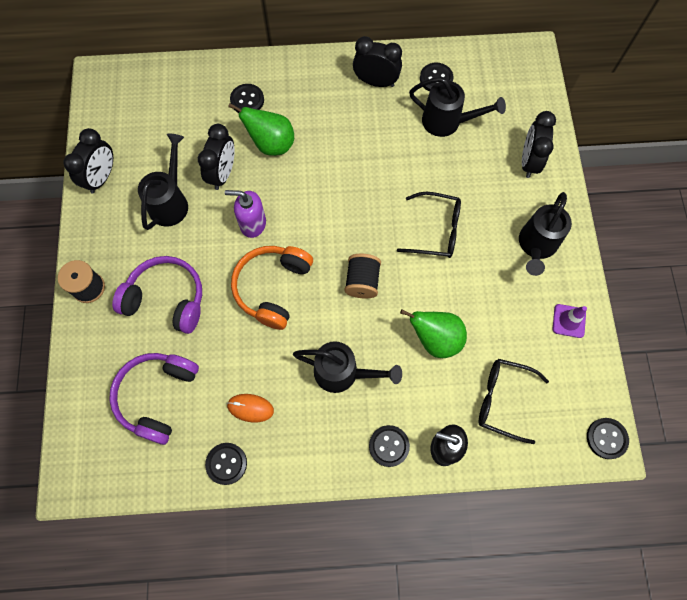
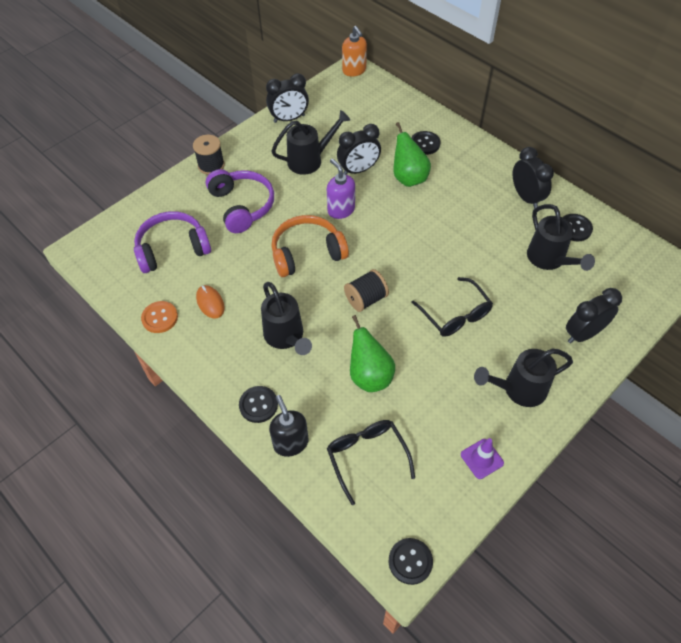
camera: 50 degrees right, 15 degrees down
black button [205,443,247,485] -> orange button [141,301,178,333]
none -> orange soap dispenser [342,26,367,77]

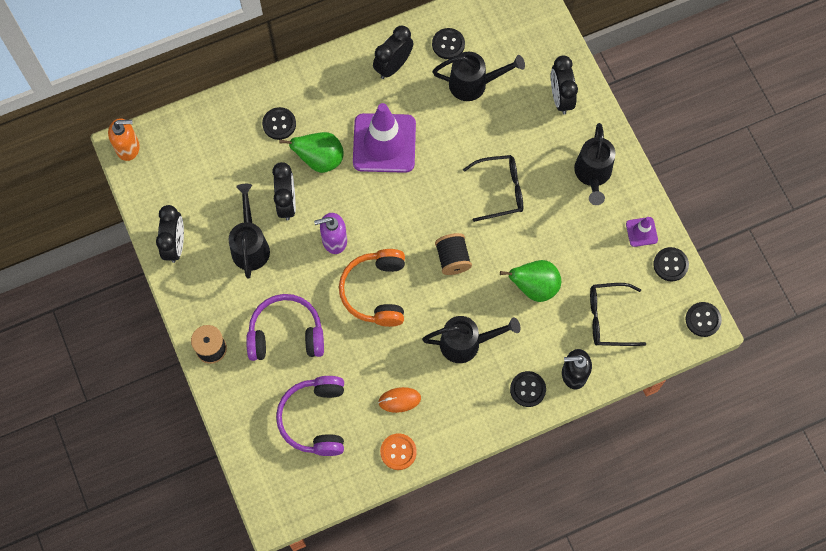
camera: 70 degrees left, 15 degrees up
black clock [513,147,554,209] -> black clock turned 45 degrees counterclockwise [373,26,413,79]
none -> purple traffic cone [353,103,416,173]
none -> black button [653,247,689,281]

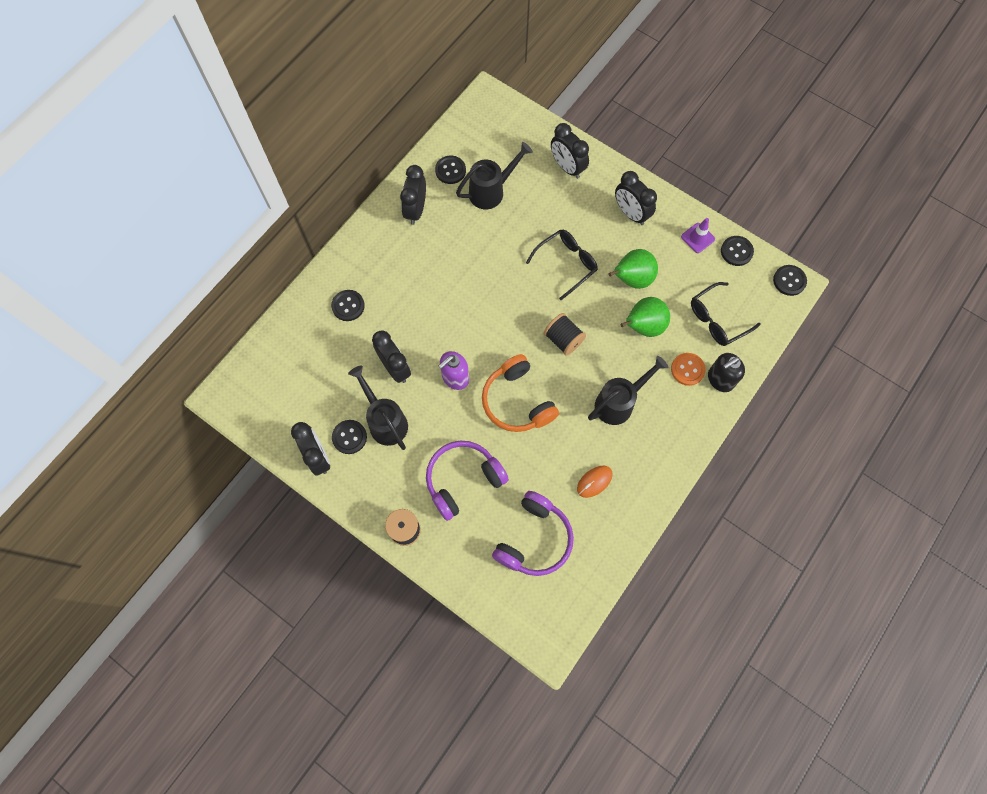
camera: 30 degrees left, 0 degrees up
orange soap dispenser [108,118,140,161] -> none
purple headphones [276,376,344,456] -> purple headphones turned 120 degrees counterclockwise [492,491,574,576]
green pear [279,132,344,173] -> green pear moved to [609,249,658,289]
purple traffic cone [353,103,416,173] -> none
orange button [380,433,417,470] -> orange button moved to [671,353,706,386]
black button [510,371,546,407] -> black button moved to [332,420,367,454]
black watering can [574,123,615,205] -> black clock [615,171,657,225]

